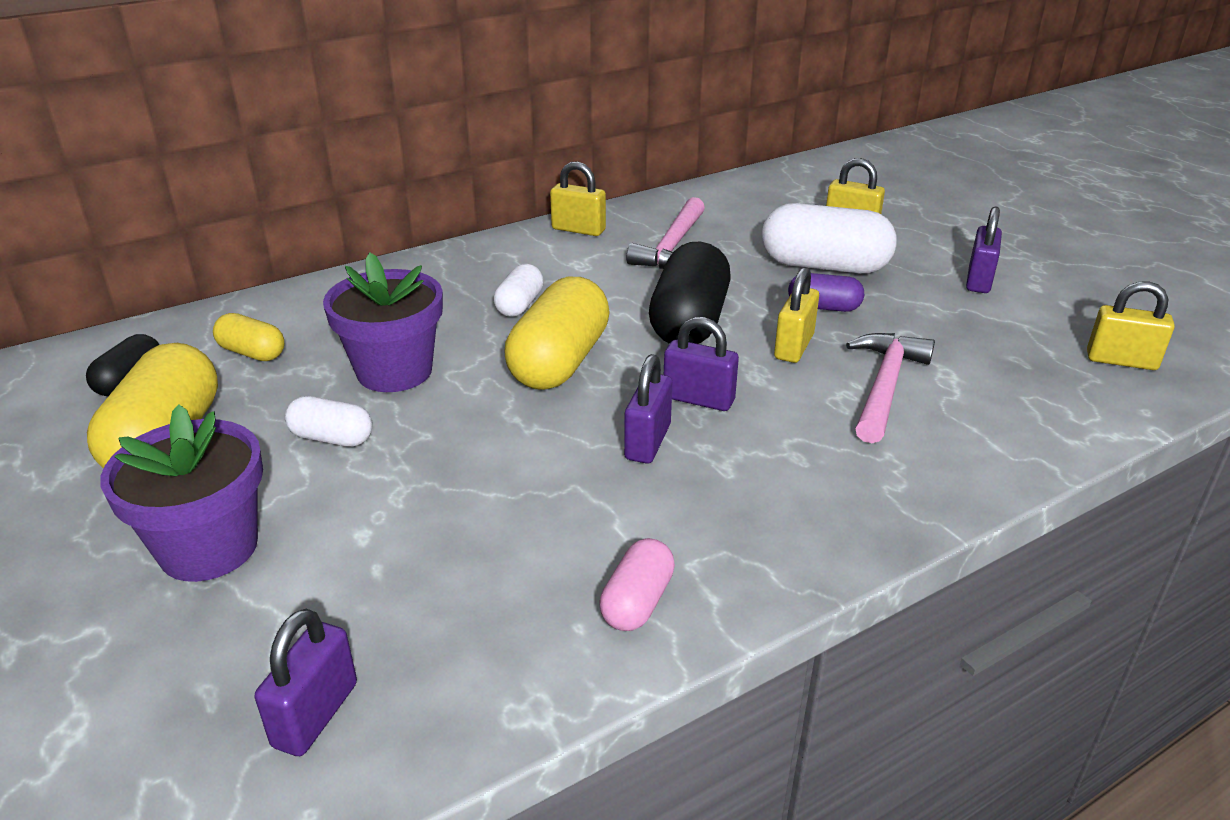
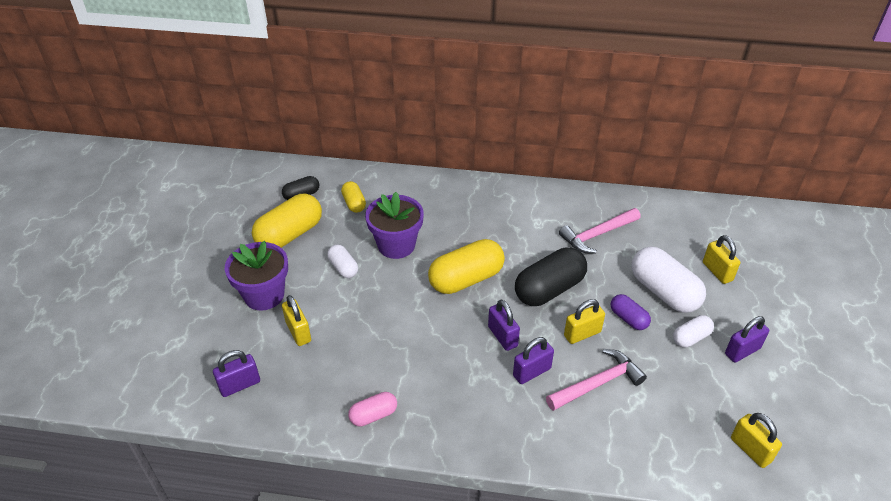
camera: 40 degrees right, 10 degrees up
white capsule [493,264,544,317] -> white capsule moved to [673,315,714,347]
yellow padlock [550,161,606,236] -> yellow padlock moved to [282,295,311,346]
purple padlock [624,354,672,464] -> purple padlock moved to [513,337,554,384]

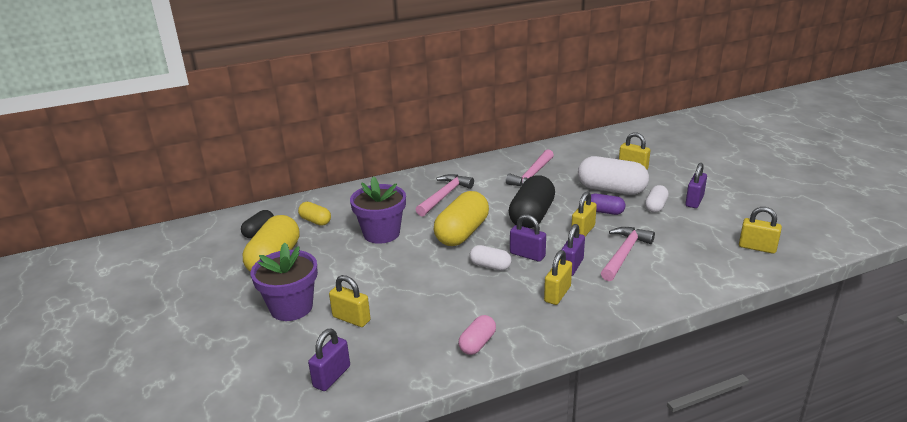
camera: 30 degrees left, 15 degrees down
white capsule [327,245,358,278] -> white capsule moved to [470,245,512,271]
none -> pink hammer [416,174,474,217]
none -> yellow padlock [544,250,572,305]

